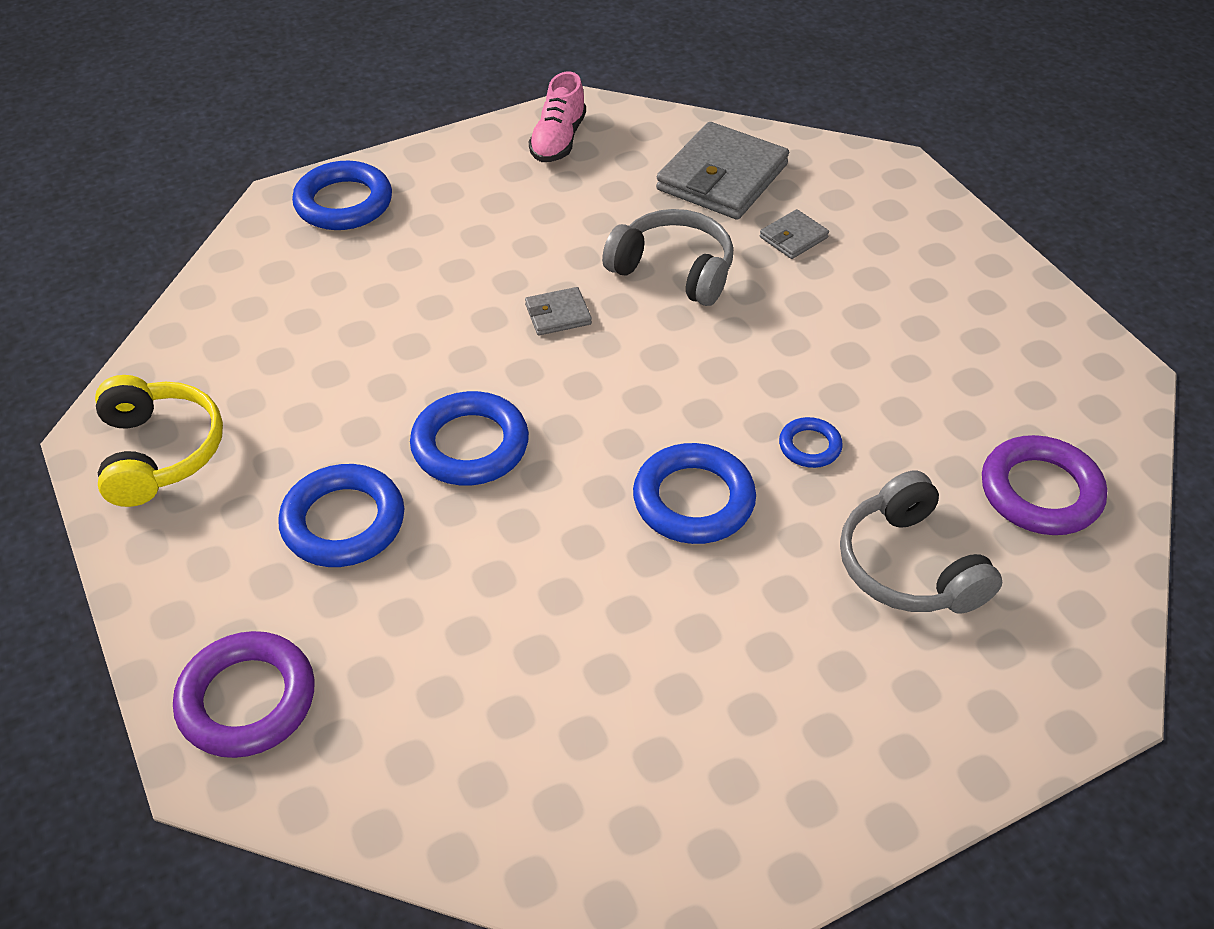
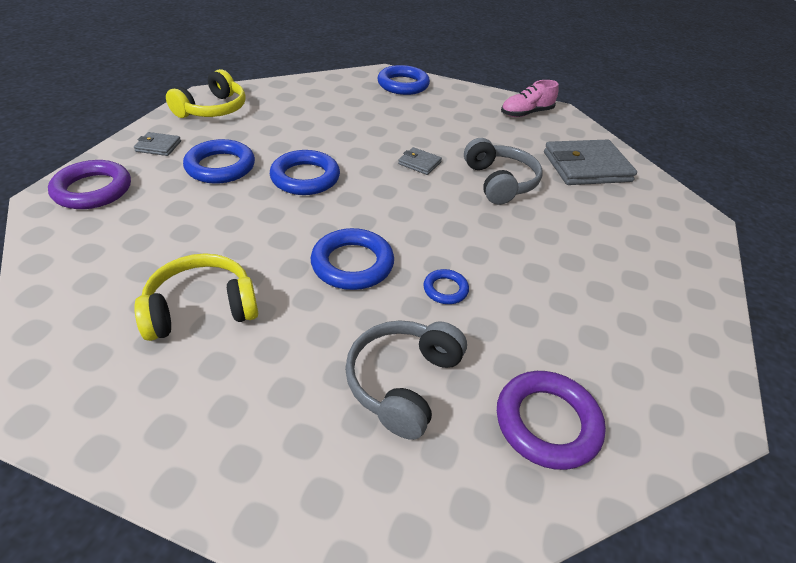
camera: 45 degrees right, 5 degrees down
grey wallet [760,209,829,259] -> grey wallet moved to [134,132,181,156]
none -> yellow headphones [134,253,258,341]

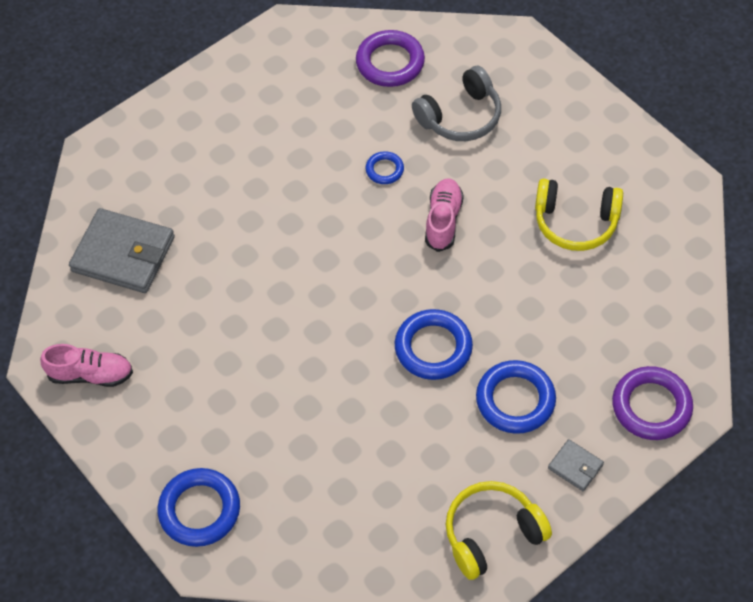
camera: 145 degrees left, 15 degrees up
blue ring [311,228,394,290] -> pink shoe [425,178,464,252]
grey wallet [398,147,442,175] -> none
grey headphones [464,138,543,205] -> none

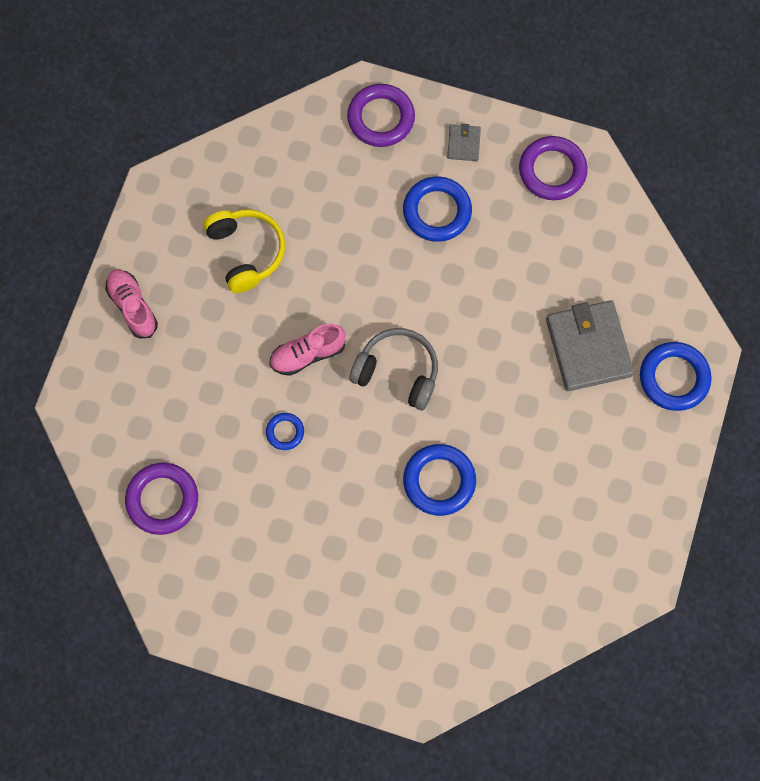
camera: 125 degrees left, 15 degrees up
pink shoe [40,344,133,387] -> pink shoe moved to [105,269,158,338]
grey wallet [69,208,175,293] -> grey wallet moved to [546,300,634,391]
blue ring [395,309,473,380] -> blue ring moved to [403,444,476,516]
grey headphones [412,66,501,141] -> grey headphones moved to [350,328,438,410]
yellow headphones [446,481,552,580] -> purple ring [519,136,588,200]

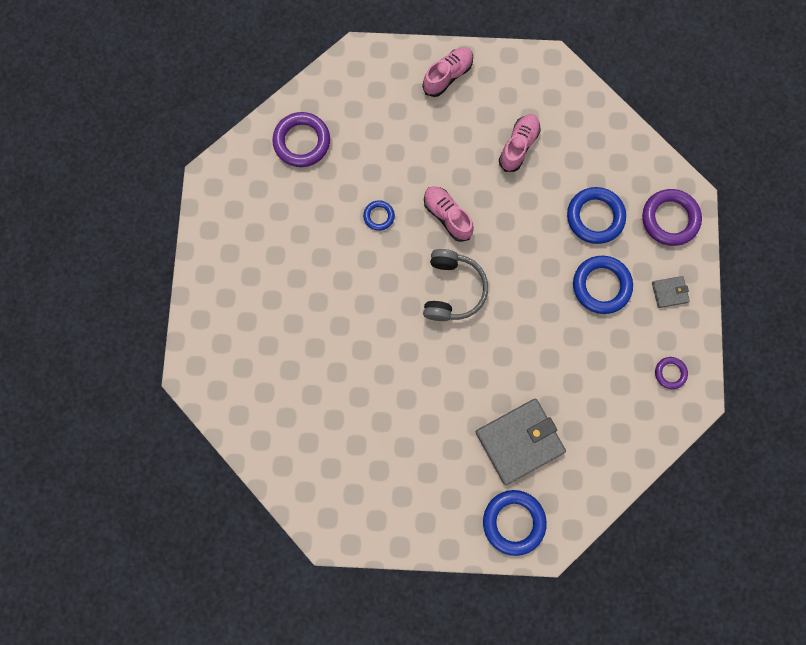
camera: 75 degrees right, 5 degrees up
yellow headphones [204,209,285,293] -> pink shoe [499,114,540,172]
blue ring [403,444,476,516] -> blue ring moved to [567,187,626,244]
purple ring [519,136,588,200] -> purple ring [655,357,688,389], size x0.53

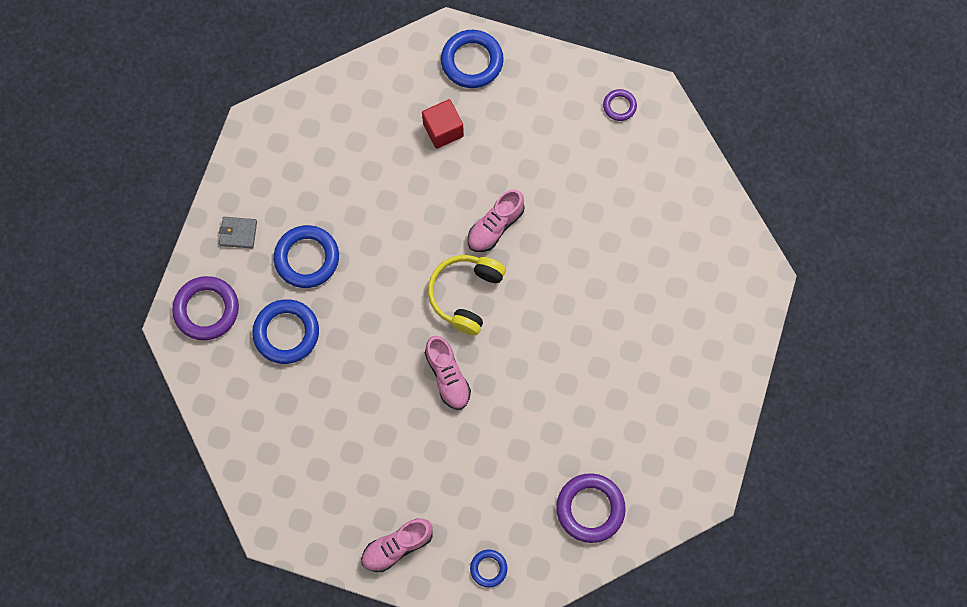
camera: 165 degrees left, 5 degrees down
blue ring [363,200,395,231] -> blue ring moved to [470,549,507,588]
grey headphones [423,249,488,321] -> yellow headphones [428,255,506,335]
grey wallet [476,399,566,485] -> red cube [422,99,464,149]
pink shoe [499,114,540,172] -> pink shoe moved to [468,189,525,252]
purple ring [655,357,688,389] -> purple ring moved to [603,89,637,121]

